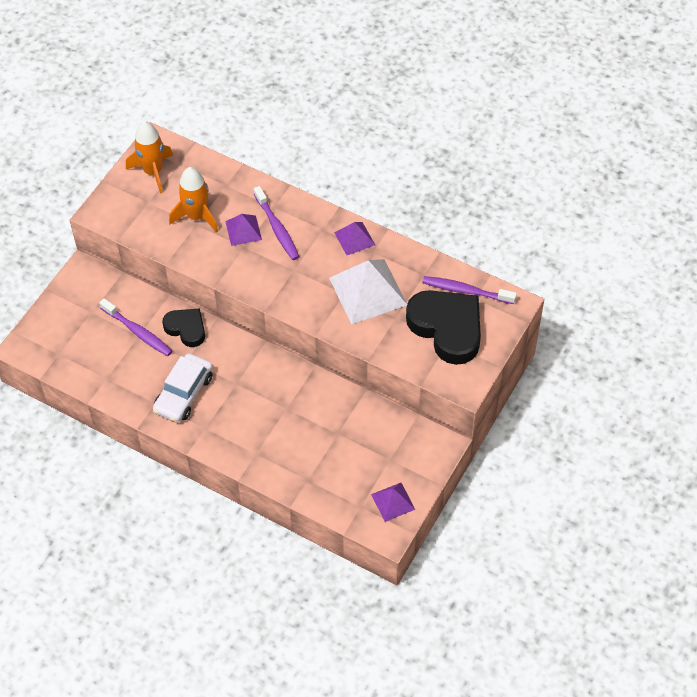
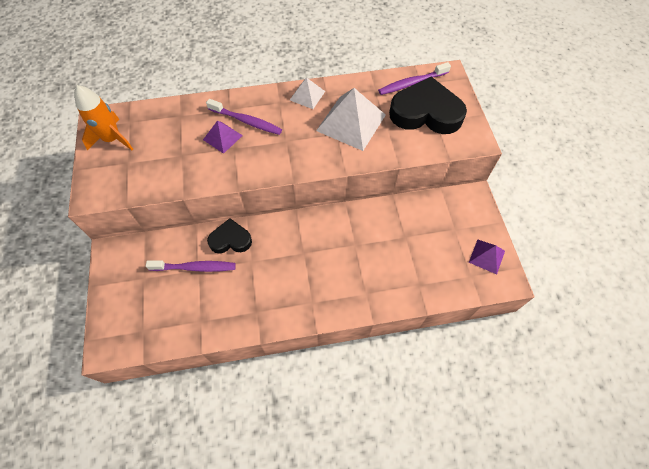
camera: 40 degrees left, 5 degrees up
white car [153,353,213,423] -> none
orange rocket [169,167,218,233] -> none
purple pyramid [334,222,375,255] -> white pyramid [290,77,325,109]

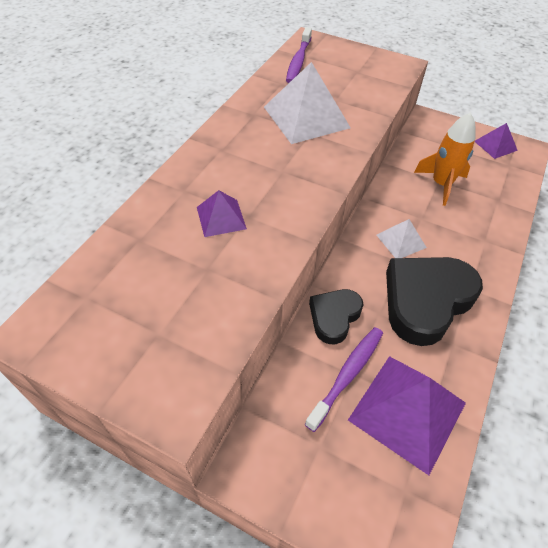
camera: 55 degrees left, 10 degrees down
orange rocket [74,85,133,150] -> orange rocket moved to [414,113,476,206]
purple toothbrush [206,99,282,135] -> none
white pyramid [290,77,325,109] -> white pyramid moved to [377,219,427,258]
black heart [389,77,467,134] -> black heart moved to [386,257,483,346]
none -> purple pyramid [348,356,466,475]

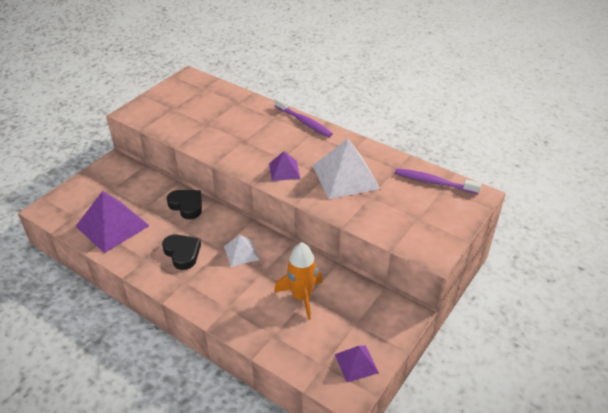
camera: 100 degrees right, 10 degrees down
purple pyramid [197,190,247,237] -> purple pyramid moved to [269,151,300,181]
purple toothbrush [305,327,383,432] -> purple toothbrush moved to [275,97,333,137]
black heart [386,257,483,346] -> black heart [162,234,201,270], size x0.56

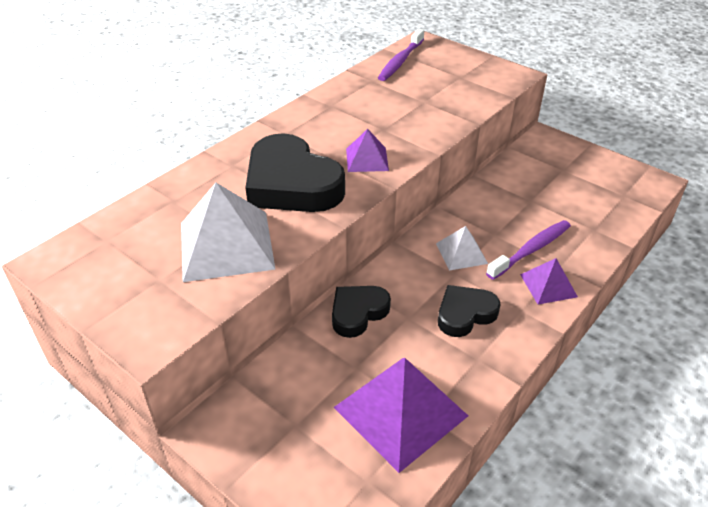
camera: 85 degrees left, 0 degrees up
orange rocket [274,242,323,320] -> none
purple toothbrush [275,97,333,137] -> purple toothbrush moved to [486,220,571,280]
white pyramid [312,139,381,199] -> white pyramid moved to [181,183,276,282]
purple pyramid [335,345,379,382] -> purple pyramid moved to [520,258,578,304]
none -> black heart [245,133,345,212]

